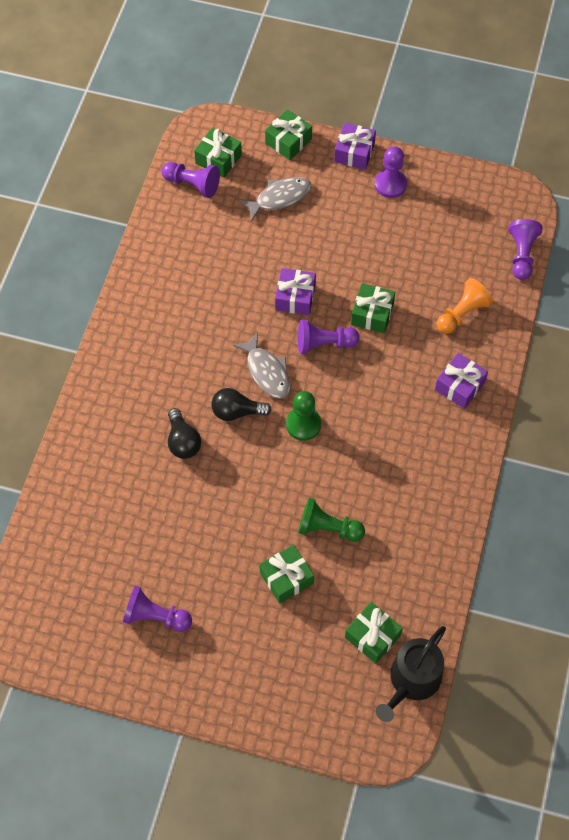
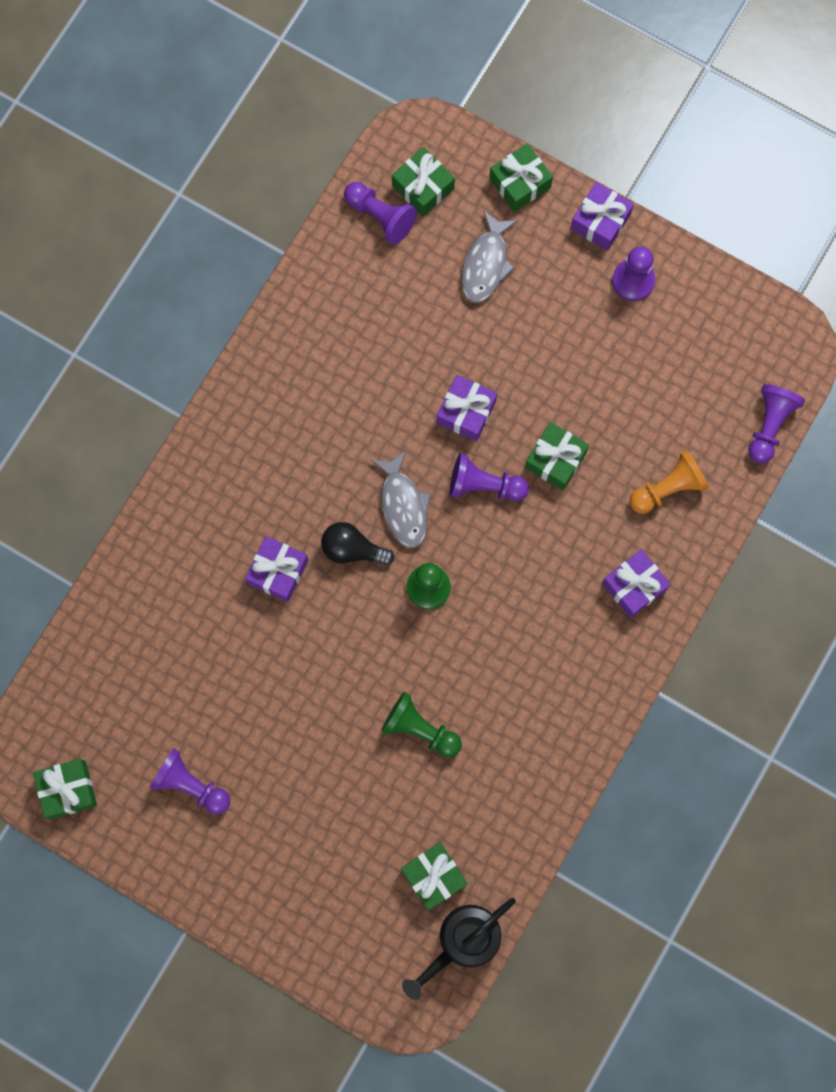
camera: 15 degrees right, 15 degrees up
black light bulb [168,408,201,459] -> purple gift [245,536,309,602]
grey fish [239,177,311,221] -> grey fish turned 120 degrees clockwise [461,210,518,303]
green gift [259,545,314,604] -> green gift moved to [33,759,97,819]

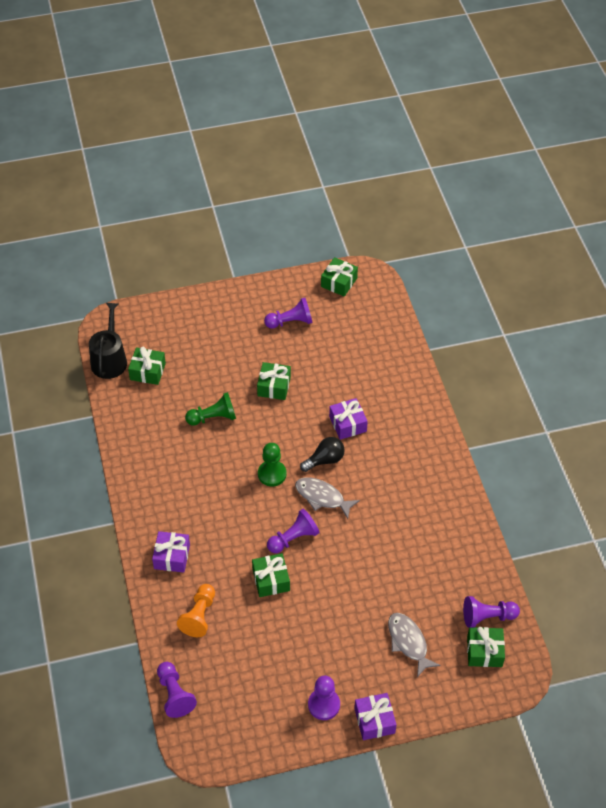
camera: 135 degrees right, 25 degrees down
purple gift [437,375,497,441] -> none
green gift [489,143,553,212] -> green gift moved to [257,362,291,400]

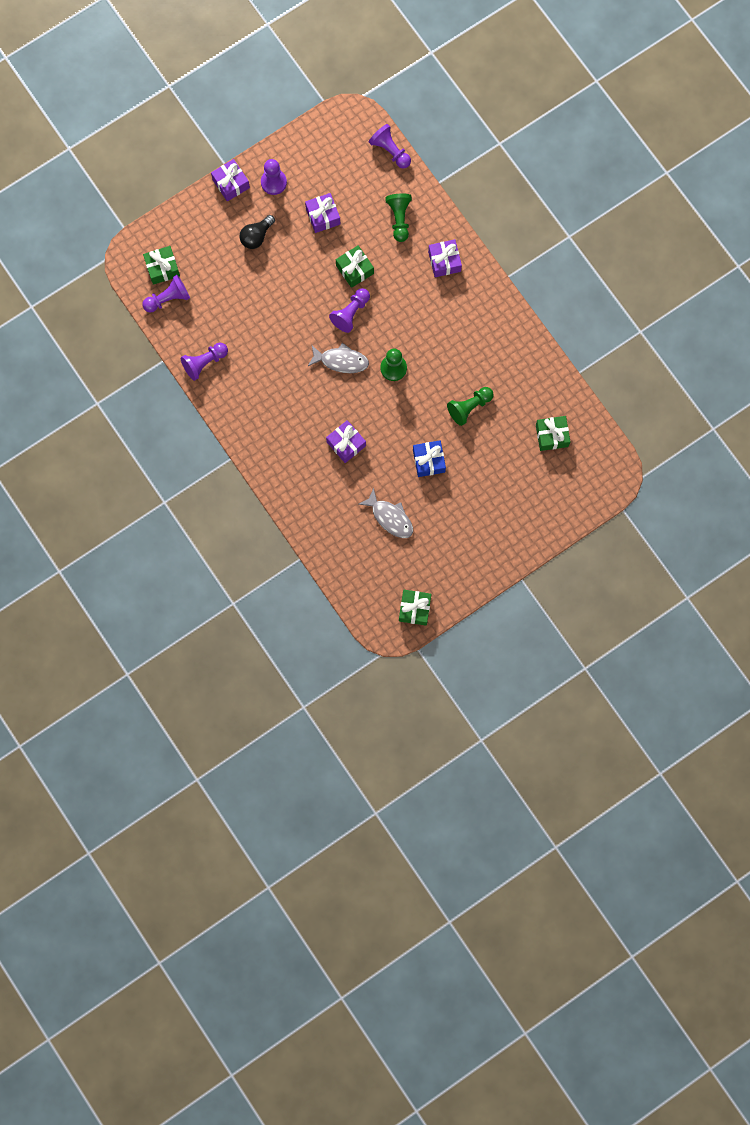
camera: 160 degrees right, 25 degrees up
black watering can [89,303,127,379] -> none
orange pawn [177,584,215,637] -> green pawn [385,193,412,242]
green gift [257,362,291,400] -> blue gift [413,440,446,477]
purple pawn [264,298,312,329] -> purple pawn moved to [181,343,228,381]
black light bulb [300,437,345,472] -> black light bulb moved to [239,215,275,249]
grey fish [388,613,441,677] -> grey fish moved to [359,488,413,538]
none -> purple gift [305,193,340,233]

